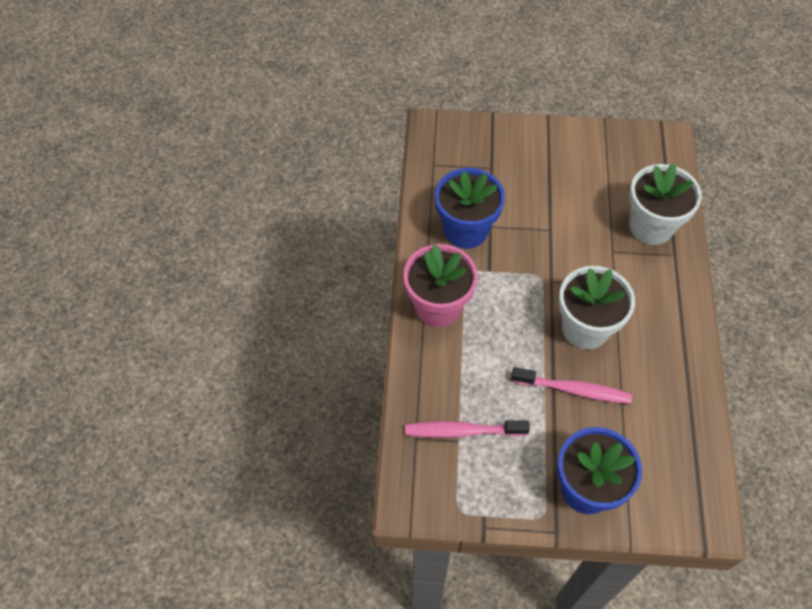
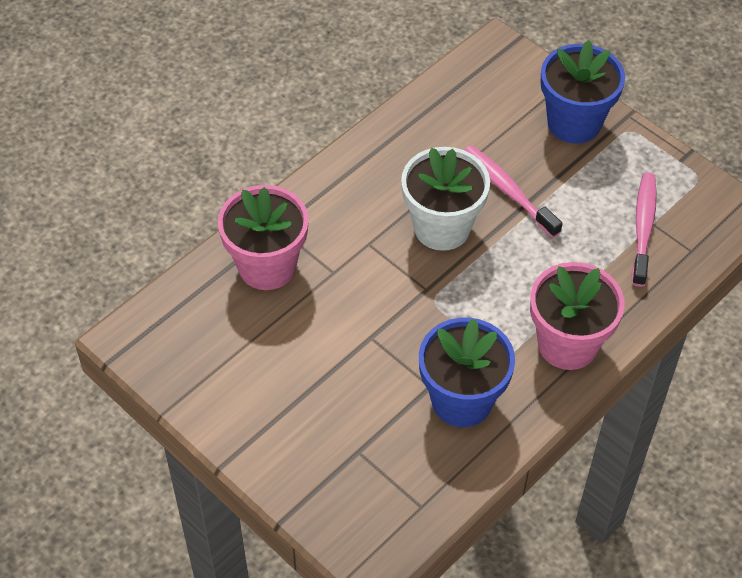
camera: 140 degrees left, 5 degrees down
pink toothbrush [405,420,530,438] -> pink toothbrush turned 120 degrees counterclockwise [632,172,657,287]
white flower pot [629,163,702,245] -> pink flower pot [218,185,309,290]

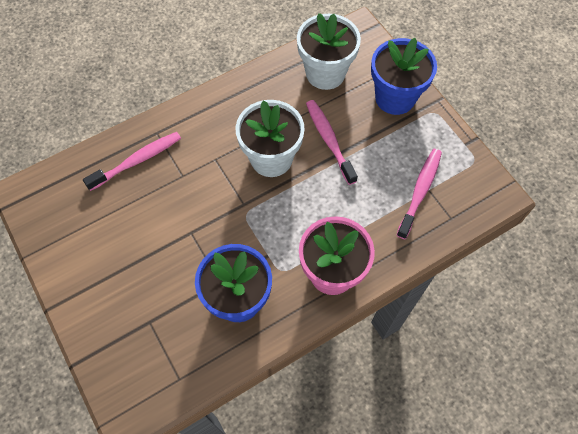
camera: 15 degrees right, 10 degrees up
pink flower pot [218,185,309,290] -> pink toothbrush [83,132,181,191]
none -> white flower pot [297,13,361,90]

